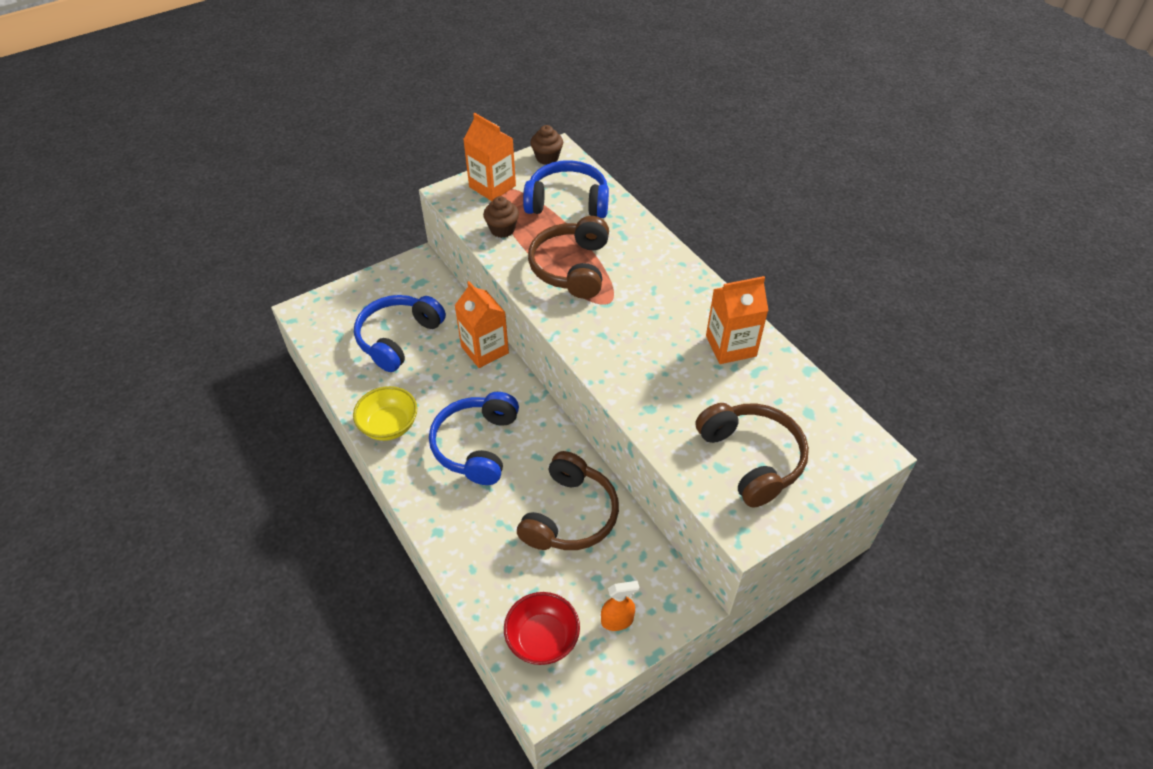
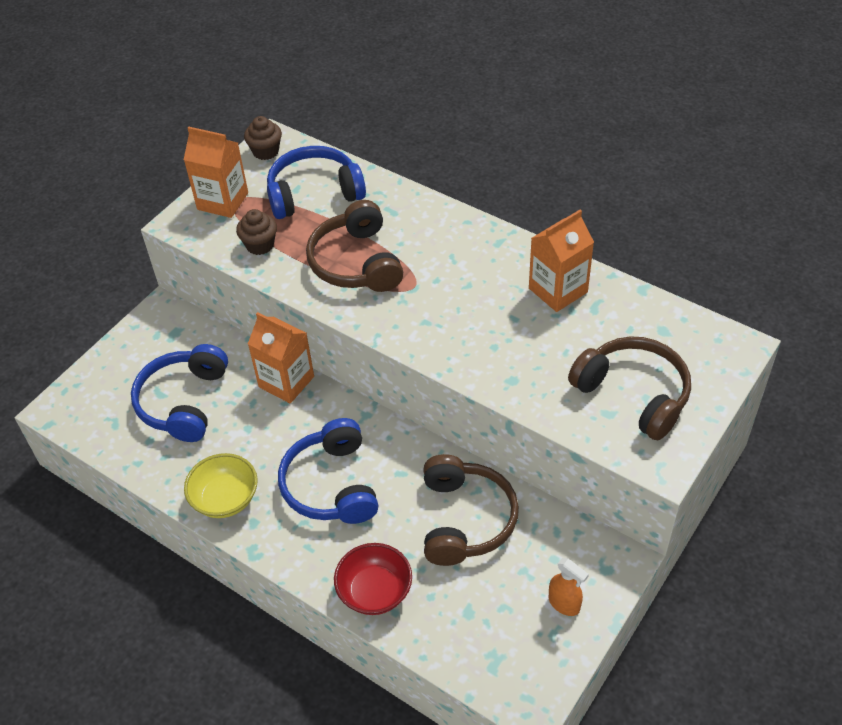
camera: 20 degrees left, 0 degrees up
red bowl [504,592,580,665] -> red bowl moved to [334,543,412,615]
orange spray bottle [601,581,640,631] -> orange spray bottle turned 75 degrees clockwise [549,558,589,616]

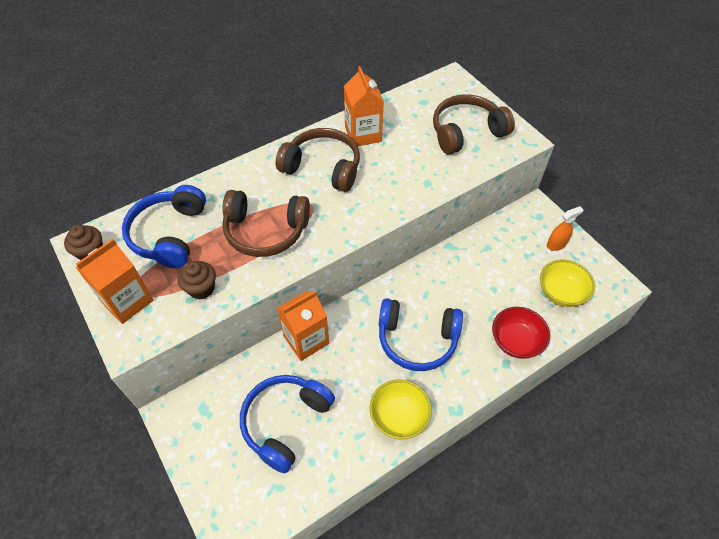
camera: 70 degrees left, 5 degrees up
blue headphones [131,344,228,442] -> blue headphones turned 90 degrees clockwise [240,375,335,474]
brown headphones [424,454,519,566] -> brown headphones moved to [276,128,360,192]
none -> yellow bowl [540,259,595,307]

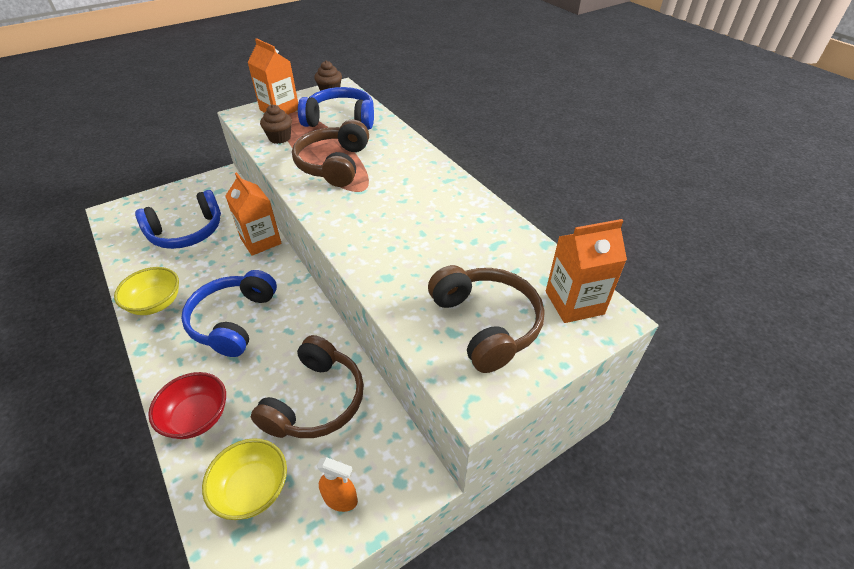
camera: 90 degrees right, 10 degrees down
blue headphones [240,375,335,474] -> blue headphones turned 120 degrees clockwise [135,190,221,249]
brown headphones [276,128,360,192] -> brown headphones moved to [251,335,364,438]
orange carton [344,66,384,146] -> orange carton moved to [546,219,627,323]
orange spray bottle [547,206,583,251] -> orange spray bottle turned 45 degrees counterclockwise [317,457,358,512]

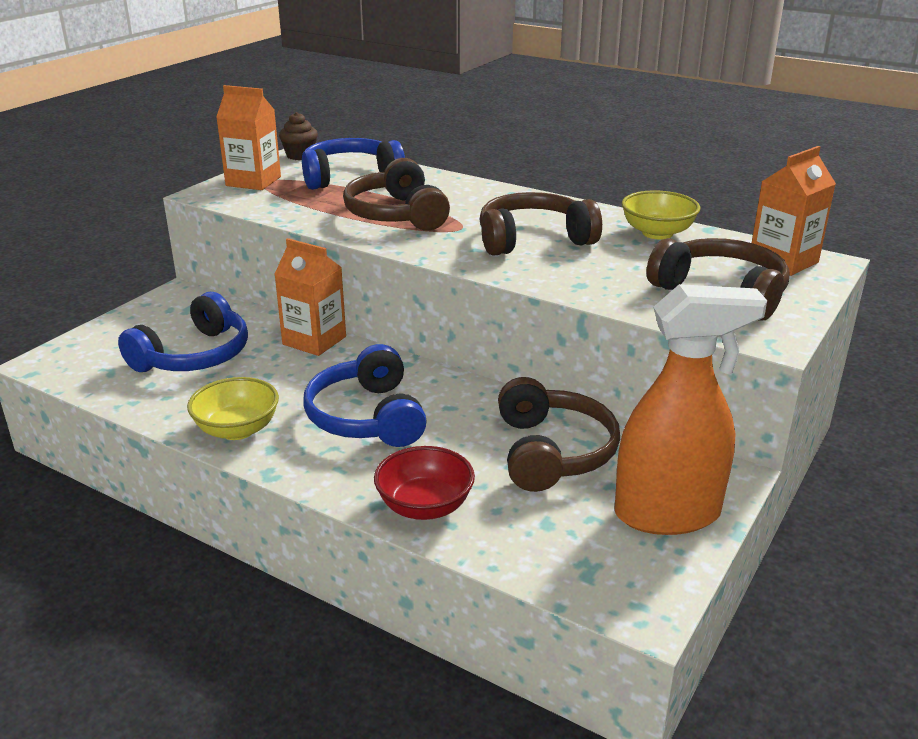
camera: 25 degrees left, 15 degrees down
yellow bowl [202,438,287,520] -> yellow bowl moved to [622,190,700,239]
brown cupcake [260,104,292,144] -> none
orange spray bottle [317,457,358,512] -> orange spray bottle [615,284,767,535], size x2.40
none -> brown headphones [480,192,602,256]

